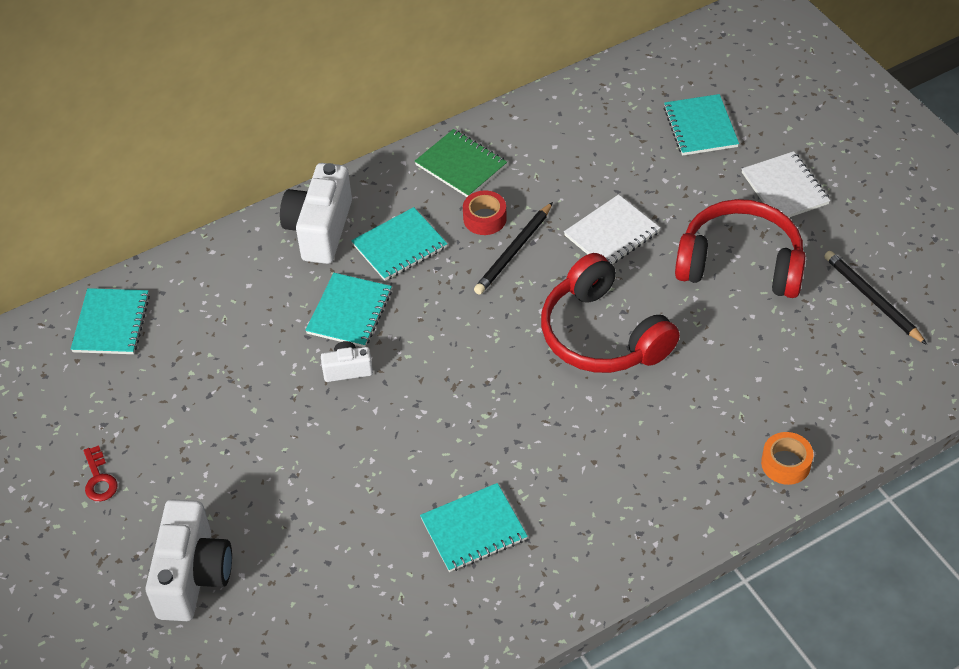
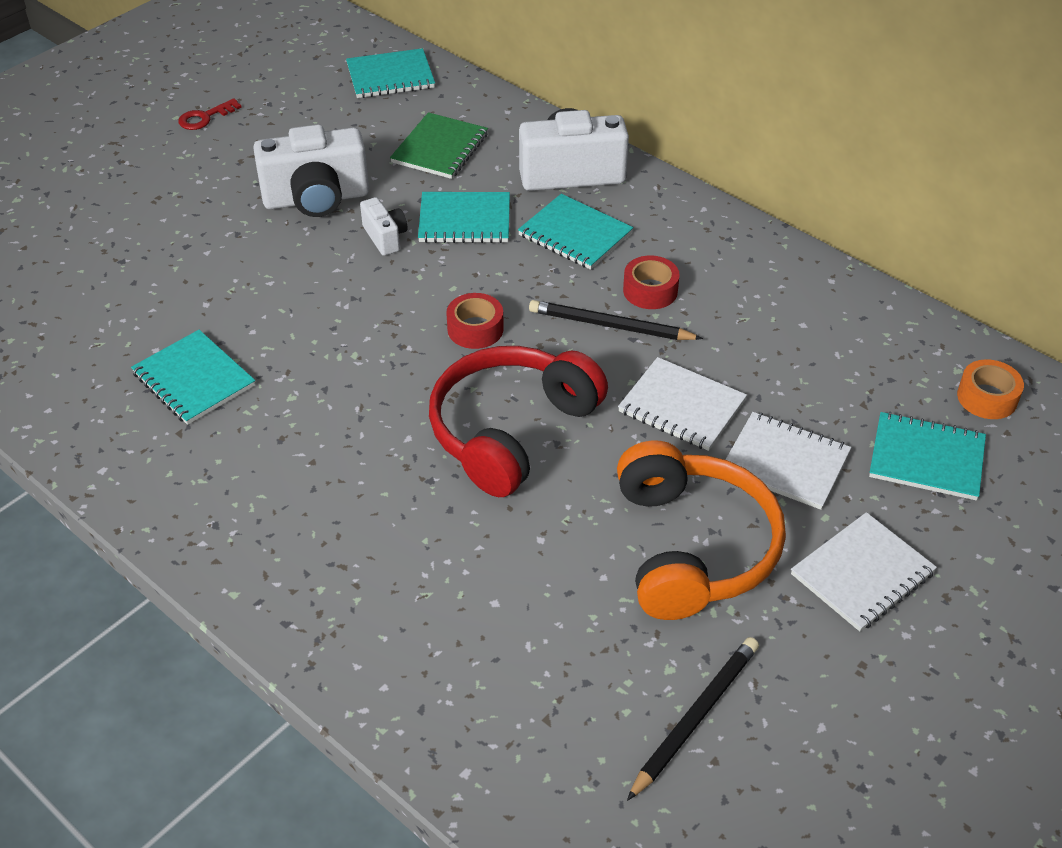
camera: 70 degrees right, 5 degrees down
white camera [145,499,232,621] -> white camera moved to [253,124,369,217]
green notebook [415,129,507,197] -> green notebook moved to [390,112,488,179]
turquoise notebook [664,94,739,156] -> turquoise notebook turned 45 degrees clockwise [869,412,986,500]
red headphones [675,199,806,298] -> orange headphones [617,440,786,620]
orange tape [761,432,813,485] -> orange tape moved to [957,359,1024,419]
none -> red tape [446,293,504,349]
none -> white notebook [725,412,851,510]

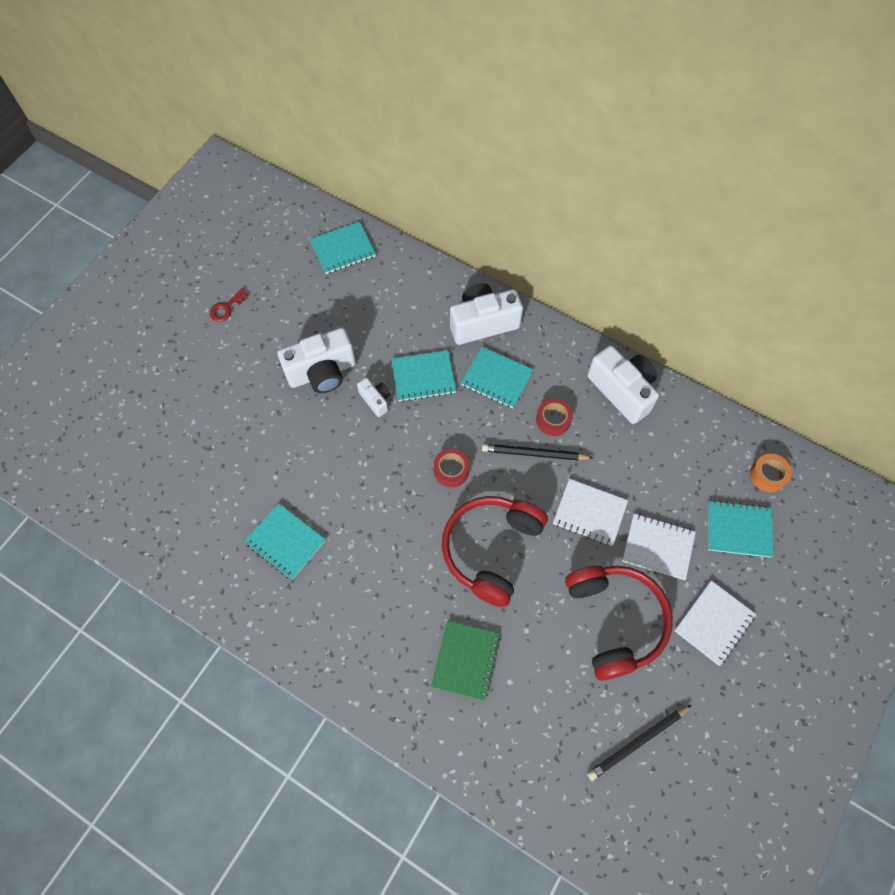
camera: 10 degrees left, 20 degrees up
green notebook [390,112,488,179] -> green notebook moved to [431,620,500,701]
orange headphones [617,440,786,620] -> red headphones [565,566,673,681]
black pencil [627,637,759,801] -> black pencil turned 150 degrees counterclockwise [587,705,692,781]
none -> white camera [587,345,659,424]

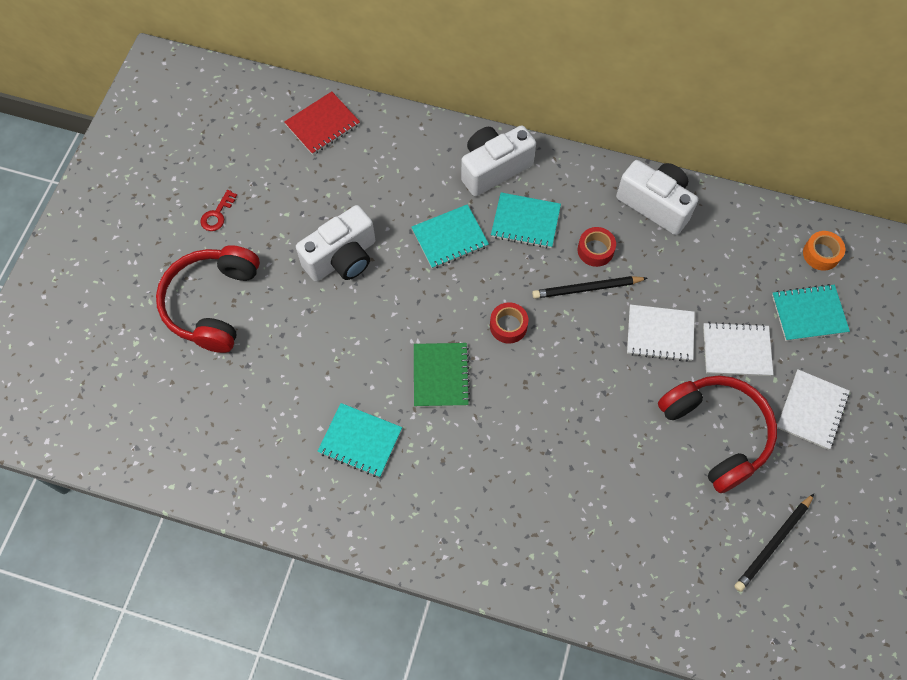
camera: 15 degrees left, 0 degrees up
turquoise notebook [310,221,376,274] -> red notebook [284,91,360,155]
white camera [357,378,390,417] -> none
green notebook [431,620,500,701] -> green notebook moved to [414,343,470,407]
red headphones [442,496,548,607] -> red headphones moved to [156,245,260,353]

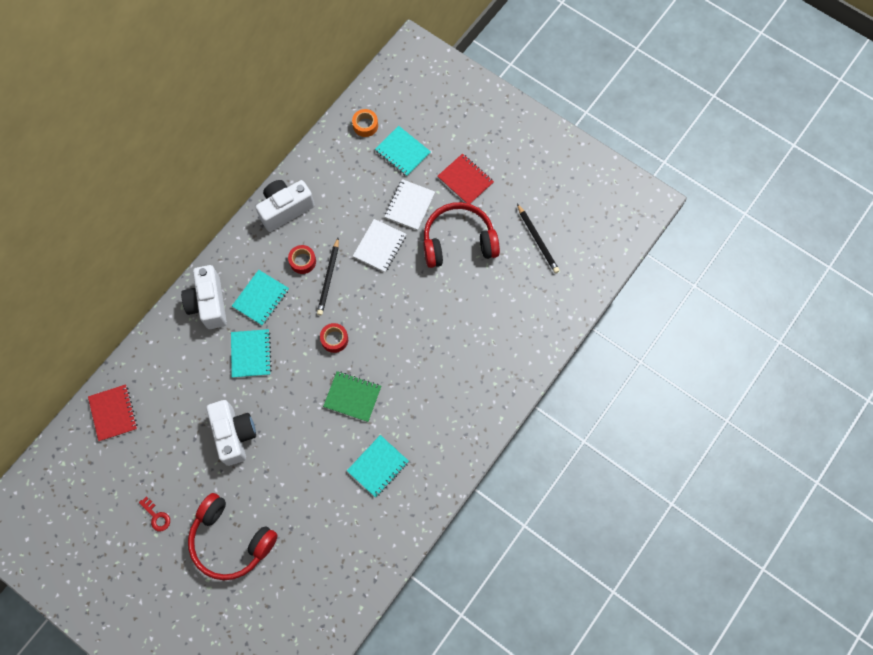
camera: 70 degrees left, 5 degrees up
turquoise notebook [772,284,850,341] -> turquoise notebook turned 60 degrees counterclockwise [375,126,431,176]
white notebook [777,369,850,450] -> red notebook [437,153,494,204]

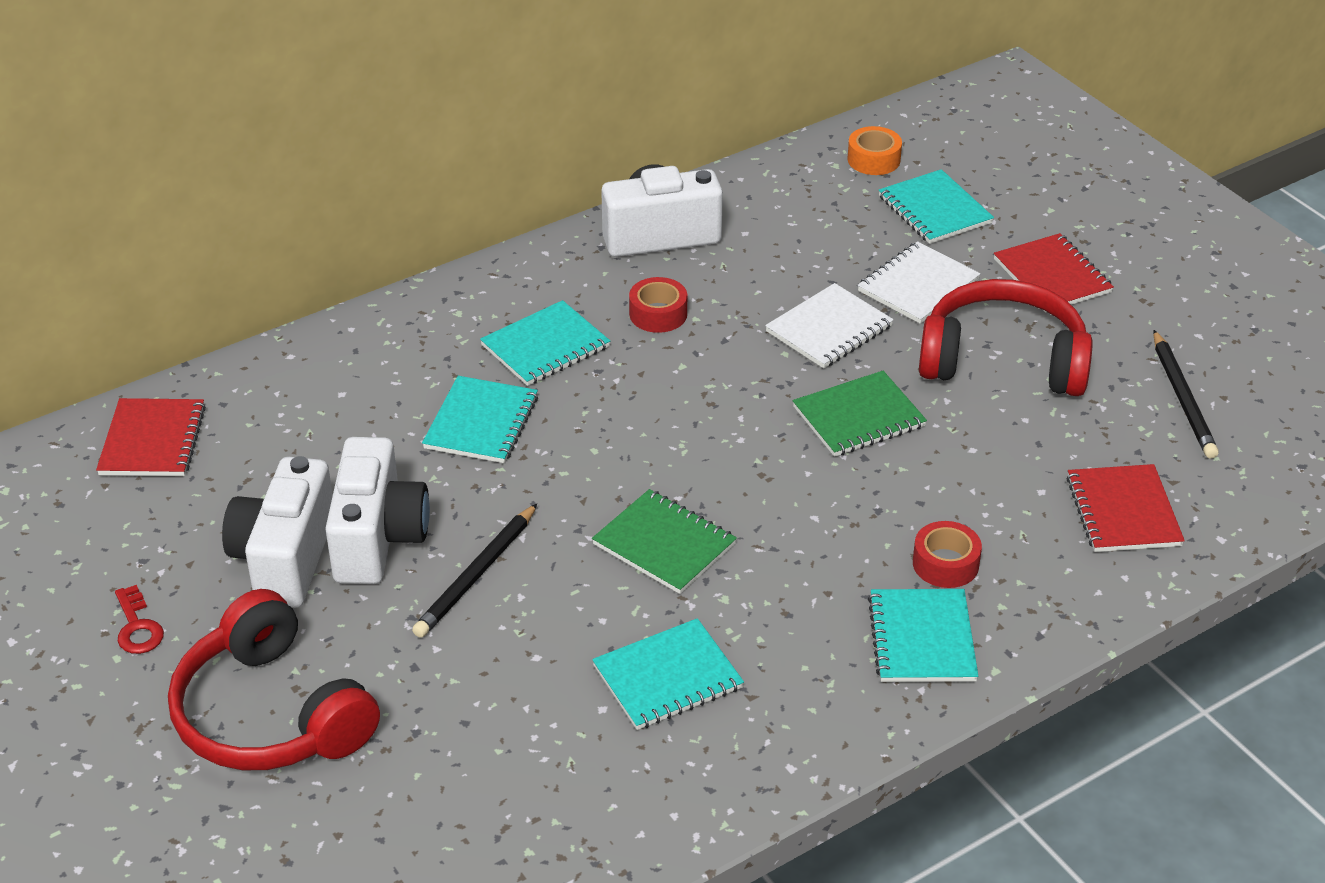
camera: 20 degrees right, 30 degrees down
white camera [181,265,227,329] -> white camera moved to [222,456,333,608]
black pencil [317,238,339,316] -> black pencil moved to [412,504,537,638]
red tape [320,323,348,353] -> red tape moved to [913,521,982,588]
none -> green notebook [793,371,927,457]
none -> turquoise notebook [868,589,978,682]
none -> red notebook [1066,464,1185,552]

